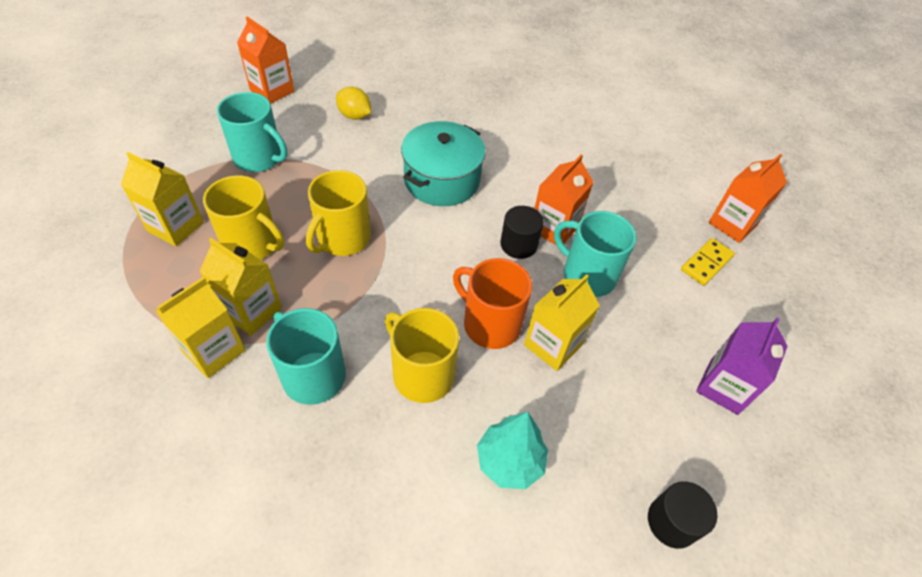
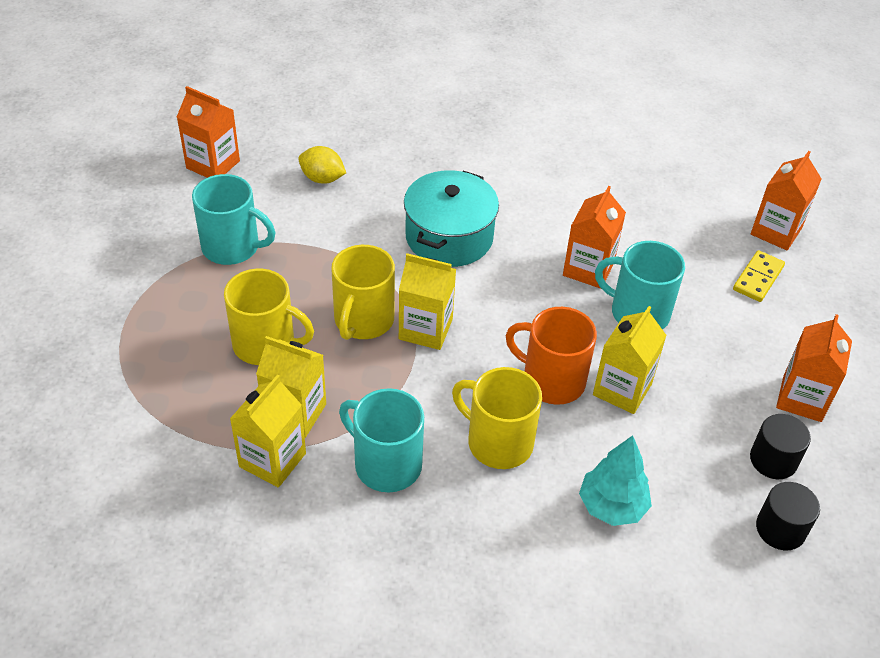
camera: 10 degrees left, 5 degrees down
yellow carton [121,152,204,247] -> yellow carton moved to [399,253,456,350]
black cylinder [500,206,544,259] -> black cylinder moved to [750,414,811,479]
purple carton [696,318,788,415] -> orange carton [776,314,852,422]

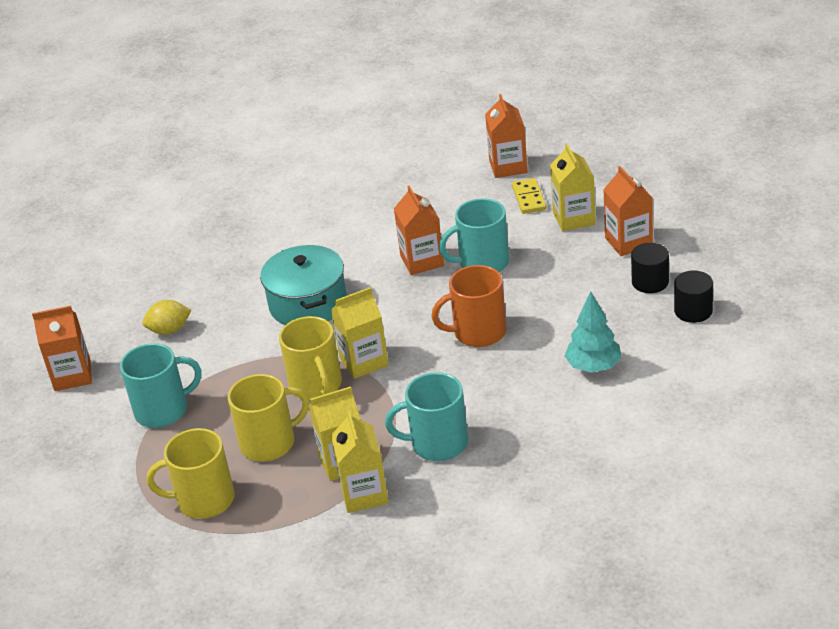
camera: 35 degrees left, 10 degrees down
yellow mug [452,367,542,469] -> yellow mug moved to [147,428,235,519]
yellow carton [593,306,667,414] -> yellow carton moved to [550,143,596,231]

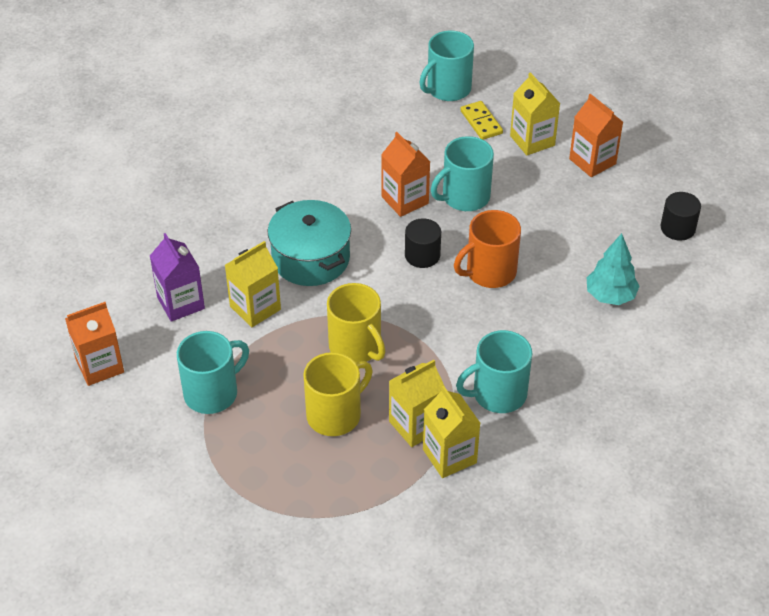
camera: 20 degrees left, 10 degrees up
yellow lemon [142,300,191,335] -> purple carton [150,233,205,322]
yellow mug [147,428,235,519] -> none
yellow carton [331,287,389,379] -> yellow carton moved to [225,241,281,327]
orange carton [485,94,528,178] -> turquoise mug [419,30,474,101]
black cylinder [631,243,669,293] -> black cylinder moved to [405,218,441,268]

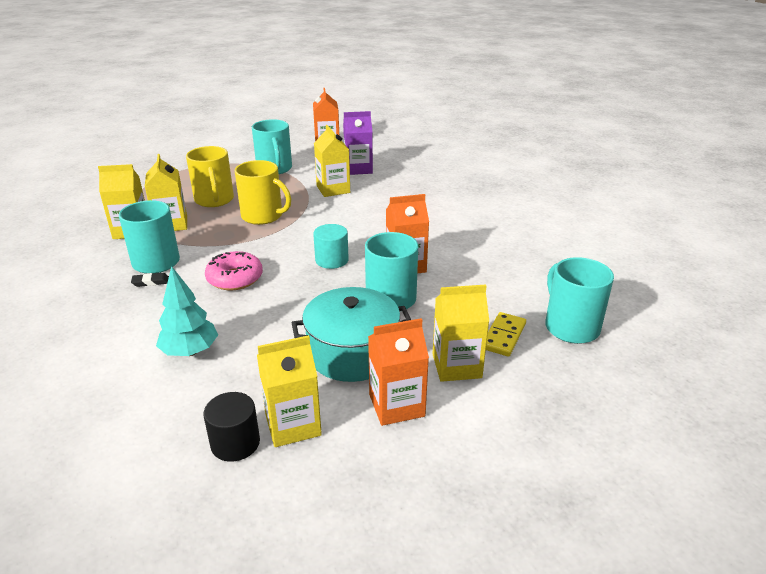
camera: 110 degrees right, 15 degrees down
turquoise pot [268,200,351,286] -> turquoise pot moved to [292,287,411,382]
yellow mug [327,283,385,362] -> yellow mug turned 135 degrees counterclockwise [235,160,291,225]
black cylinder [405,218,441,268] -> turquoise cylinder [313,224,349,269]
orange mug [454,210,521,288] -> none
yellow domino [460,101,503,140] -> yellow domino turned 60 degrees counterclockwise [486,312,526,357]
none -> black eraser [131,273,169,287]
none -> pink donut [205,251,263,290]
none -> yellow carton [257,335,322,447]

